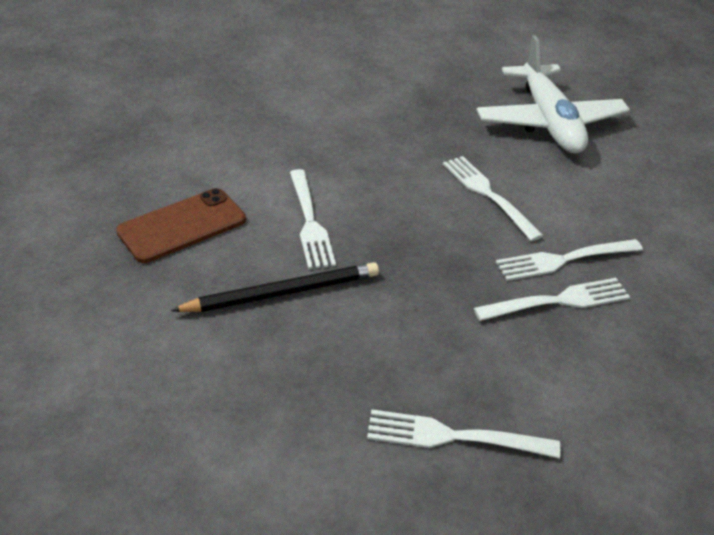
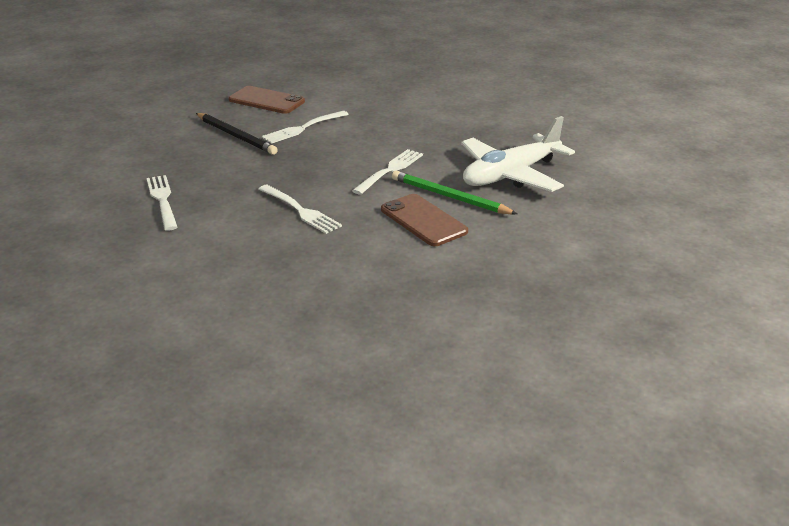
camera: 65 degrees right, 10 degrees down
white fork [496,239,643,281] -> none
none -> brown phone [381,194,468,246]
none -> green pencil [392,171,517,215]

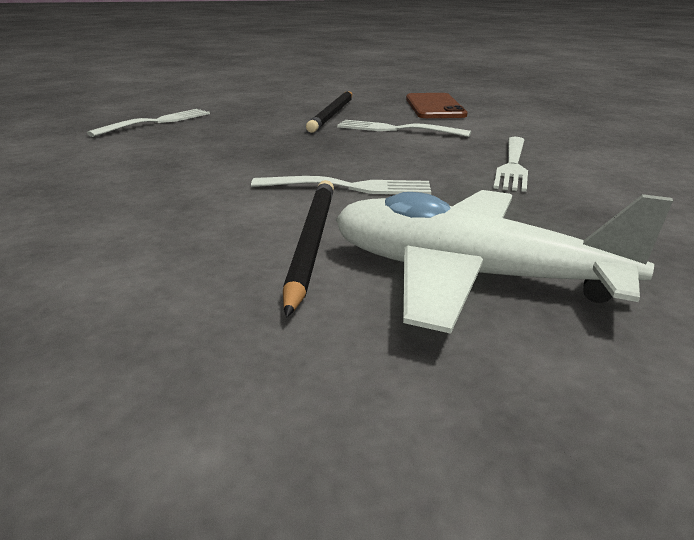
camera: 60 degrees right, 5 degrees down
white fork [259,185,342,234] -> white fork moved to [493,137,528,192]
brown phone [381,194,468,246] -> none
green pencil [392,171,517,215] -> black pencil [283,180,334,317]

